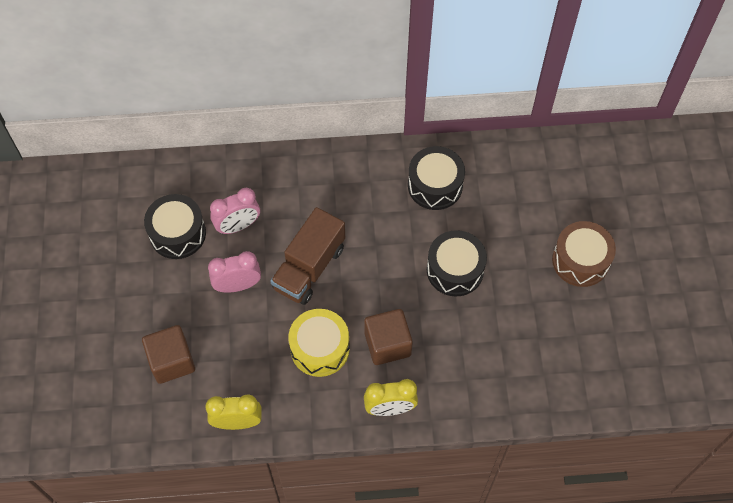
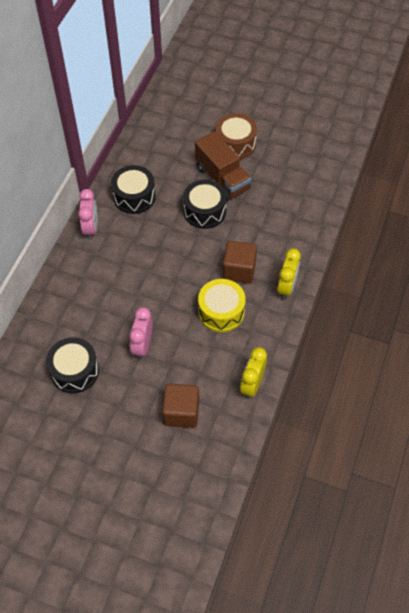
camera: 65 degrees left, 5 degrees down
pink clock [210,188,260,234] -> pink clock moved to [78,189,97,240]
brown truck [270,207,345,305] -> brown truck moved to [195,131,251,201]

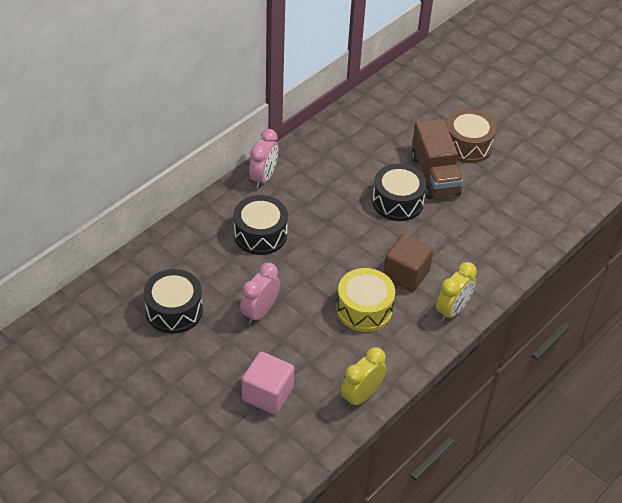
camera: 20 degrees right, 10 degrees down
black drum [111,165,156,214] -> black drum moved to [233,195,288,255]
brown cube [162,384,199,428] -> pink cube [242,352,294,415]

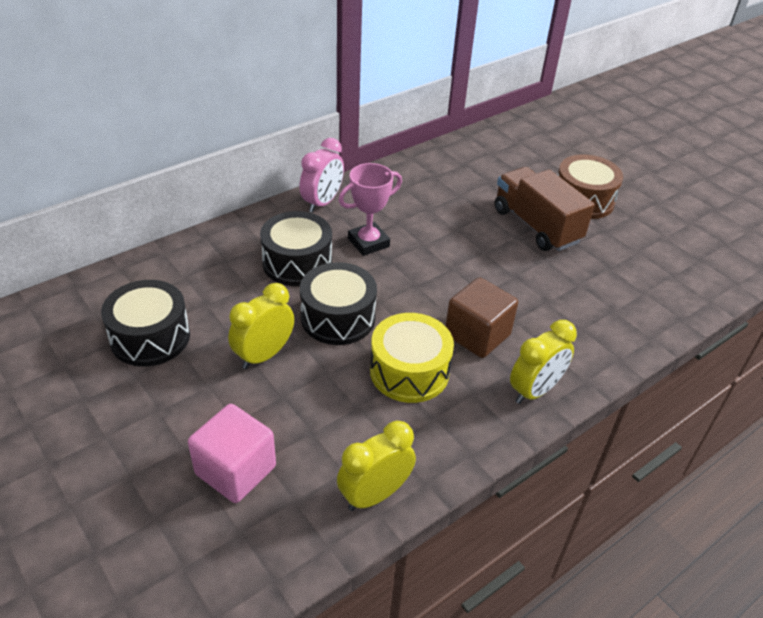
camera: 10 degrees right, 5 degrees down
pink clock [240,263,280,324] -> yellow clock [228,283,294,369]
black drum [372,164,427,221] -> black drum moved to [300,262,377,345]
brown truck [411,119,463,199] -> brown truck turned 150 degrees clockwise [495,167,595,251]
none -> pink trophy [338,163,402,256]

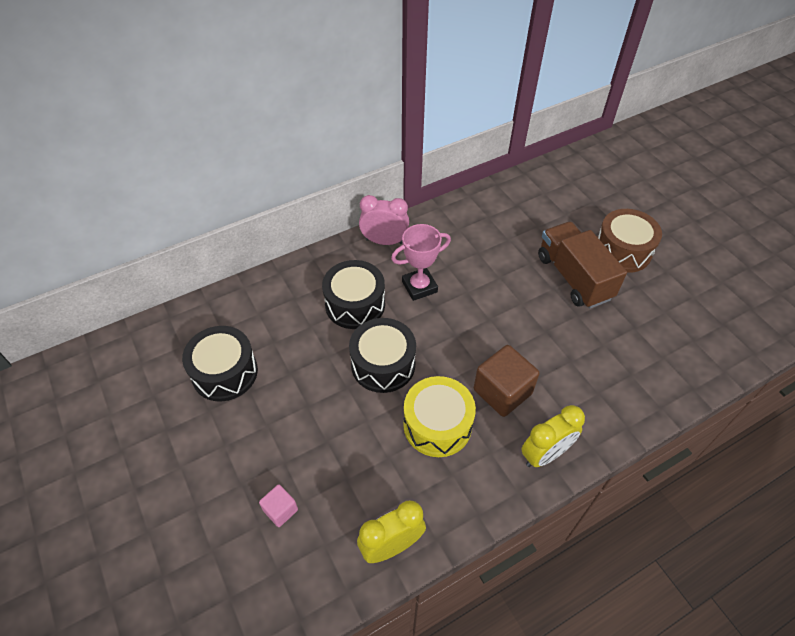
camera: 10 degrees right, 10 degrees up
pink cube [188,404,276,503] -> pink cube [259,484,298,527], size x0.53
yellow clock [228,283,294,369] -> none
pink clock [299,138,344,213] -> pink clock turned 120 degrees counterclockwise [359,195,409,245]

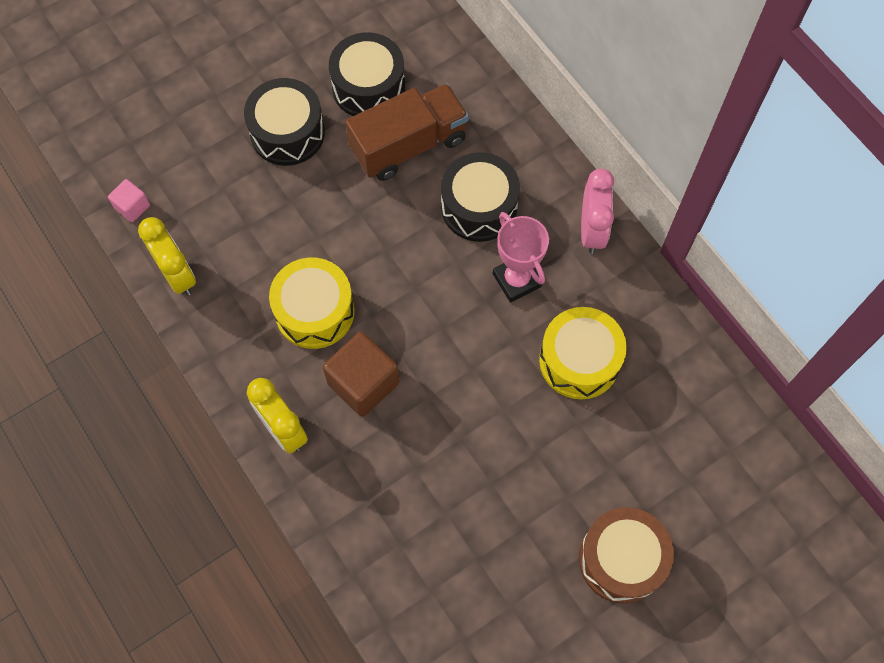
camera: 85 degrees right, 15 degrees up
pink cube [259,484,298,527] -> pink cube moved to [108,179,150,222]
black drum [349,318,416,393] -> black drum moved to [244,78,325,166]
brown truck [538,222,627,308] -> brown truck moved to [345,84,469,181]
none -> yellow drum [539,307,627,399]

